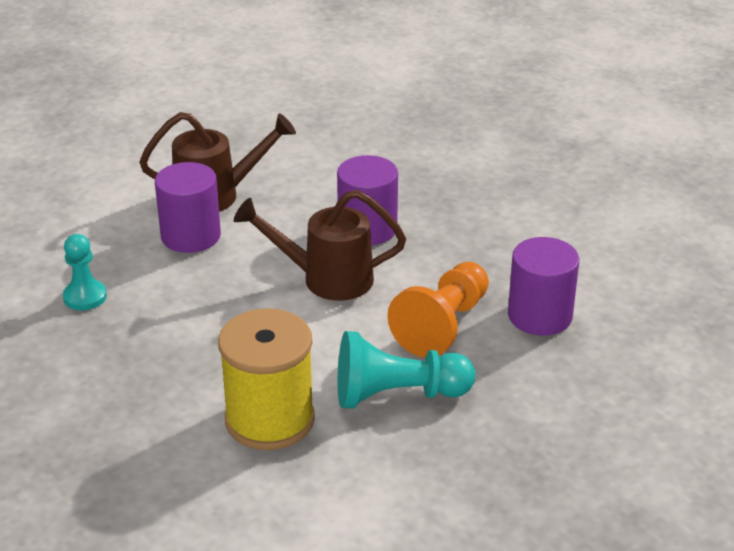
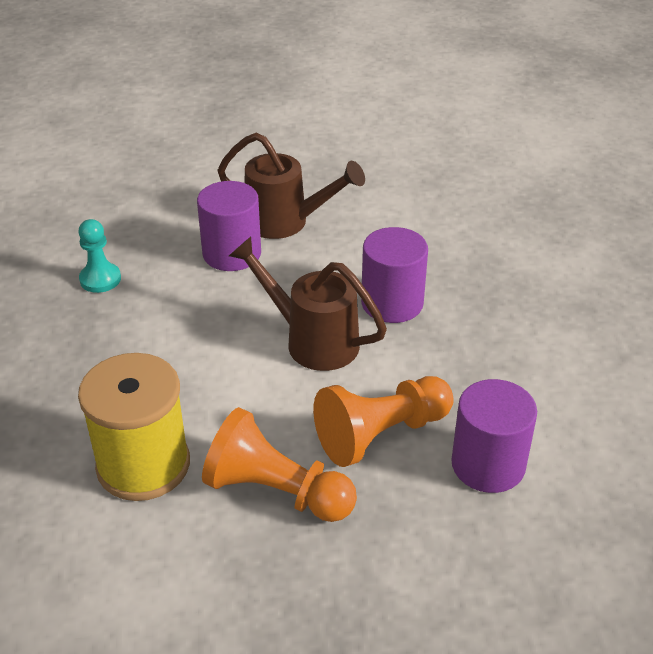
camera: 30 degrees right, 5 degrees up
turquoise pawn [338,331,475,409] -> orange pawn [202,407,357,522]

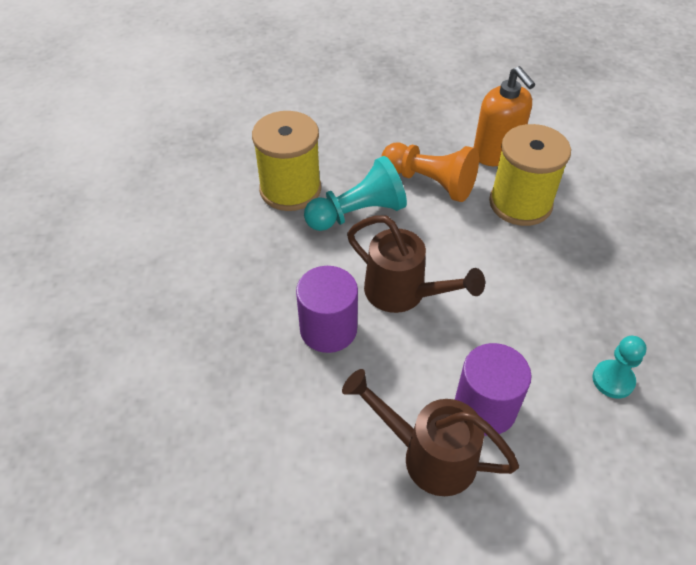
camera: 175 degrees left, 10 degrees up
orange pawn [313,376,454,467] -> turquoise pawn [304,156,407,231]
purple cylinder [451,379,537,493] -> yellow spool [252,111,321,211]
none -> orange soap dispenser [473,66,535,166]

